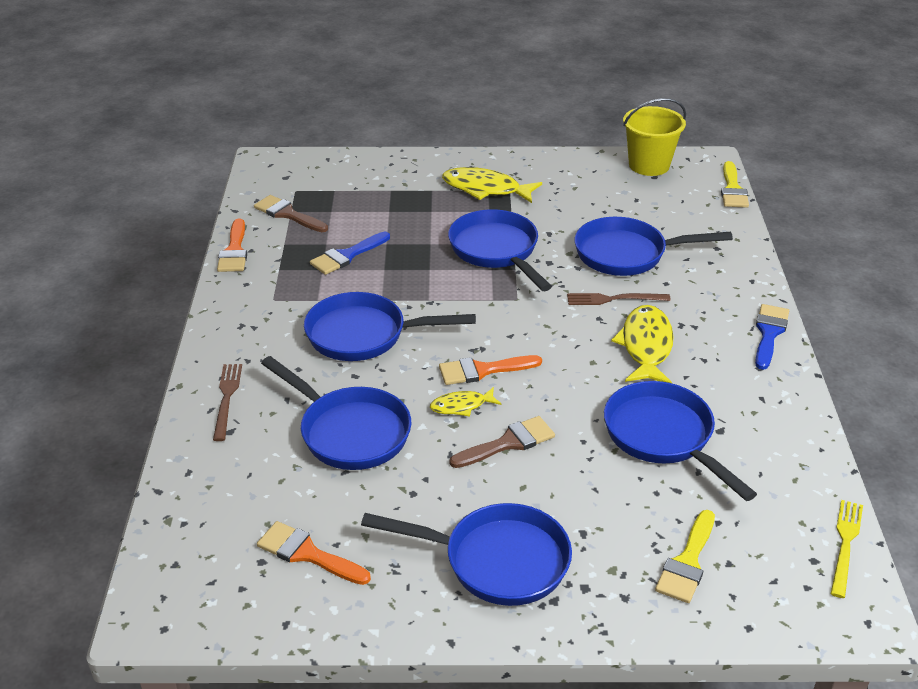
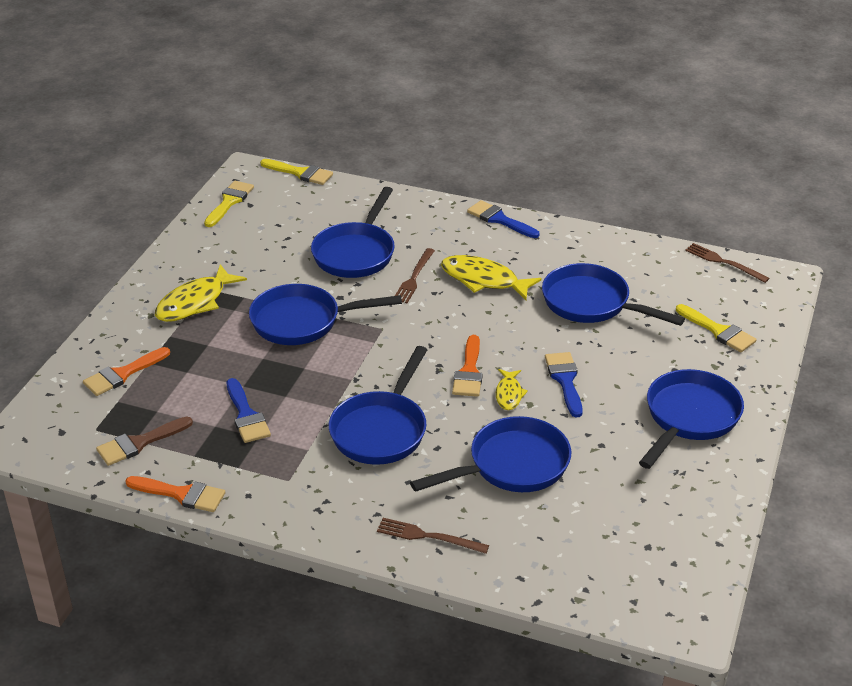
camera: 70 degrees left, 0 degrees up
orange brush [257,521,371,585] -> orange brush moved to [83,347,170,396]
brown brush [450,416,555,468] -> blue brush [545,352,583,417]
blue pan [604,381,757,501] -> blue pan turned 45 degrees clockwise [542,263,685,326]
yellow bucket [623,98,686,176] -> yellow brush [204,181,254,227]
yellow fork [831,500,863,598] -> brown fork [685,243,770,283]

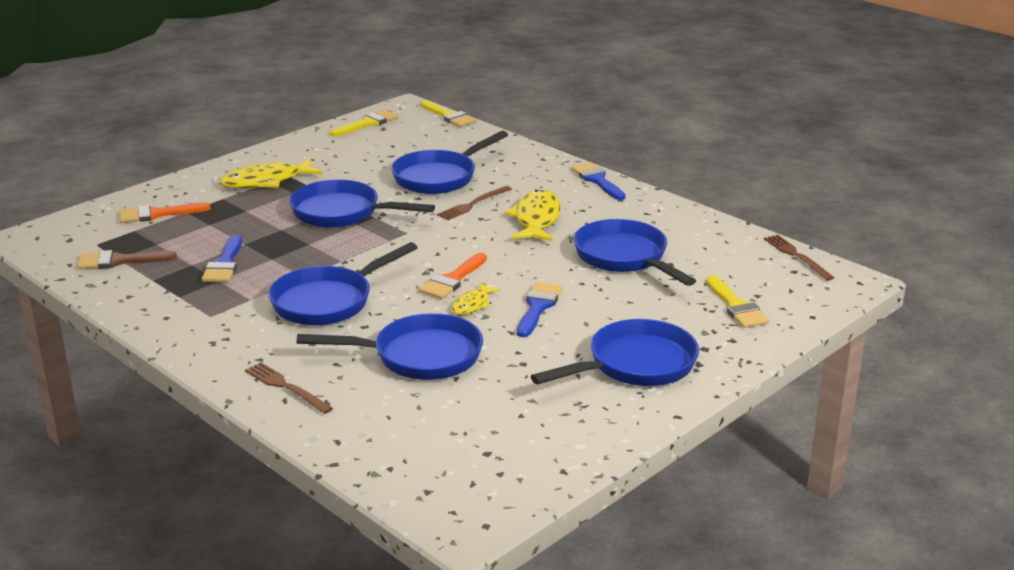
camera: 25 degrees right, 10 degrees down
orange brush [125,476,225,512] -> none
yellow fish [441,255,542,300] -> yellow fish turned 45 degrees clockwise [506,189,561,241]

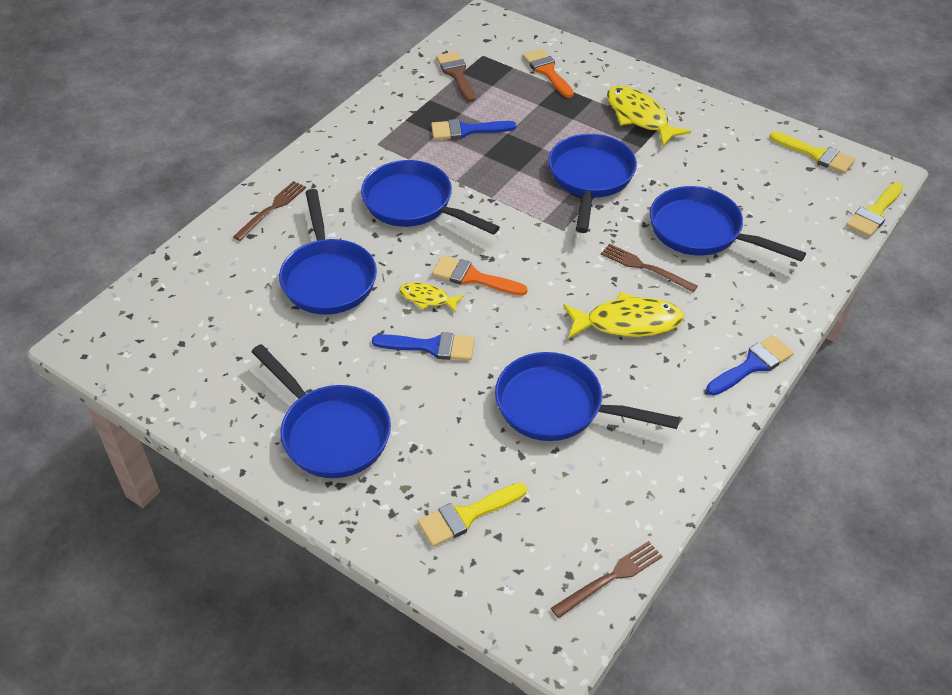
camera: 80 degrees right, 20 degrees up
blue pan [574,219,696,286] -> blue pan turned 120 degrees counterclockwise [495,352,680,441]

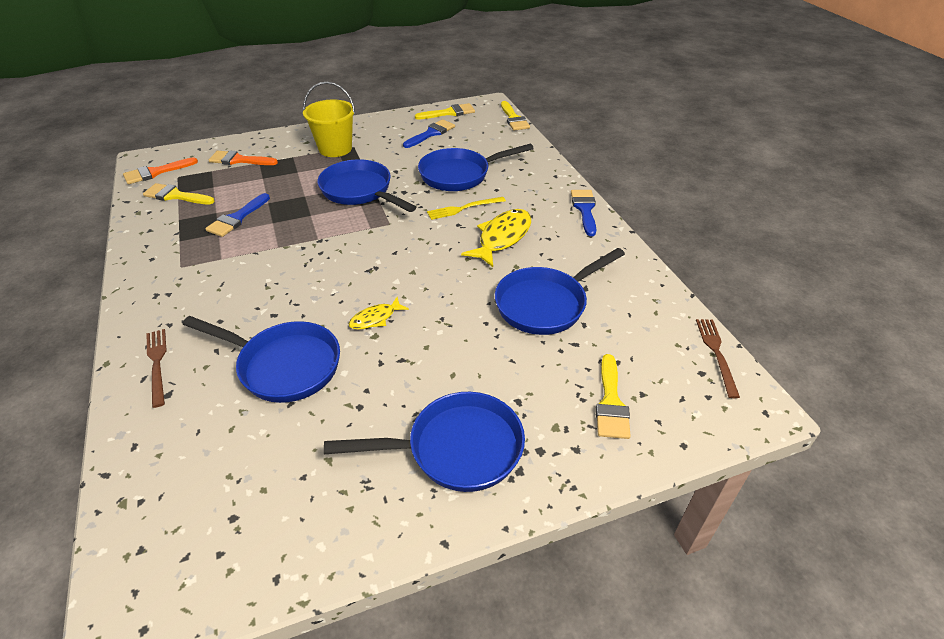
camera: 55 degrees left, 5 degrees down
blue pan [361,160,500,235] -> none
blue brush [372,332,475,361] -> blue brush moved to [403,119,455,148]
orange brush [432,255,528,296] -> orange brush moved to [123,157,198,184]
brown brush [436,51,476,102] -> yellow brush [143,183,215,204]
brown fork [601,244,698,292] -> yellow fork [427,197,506,220]
yellow fish [607,86,691,147] -> yellow bucket [303,82,355,157]

